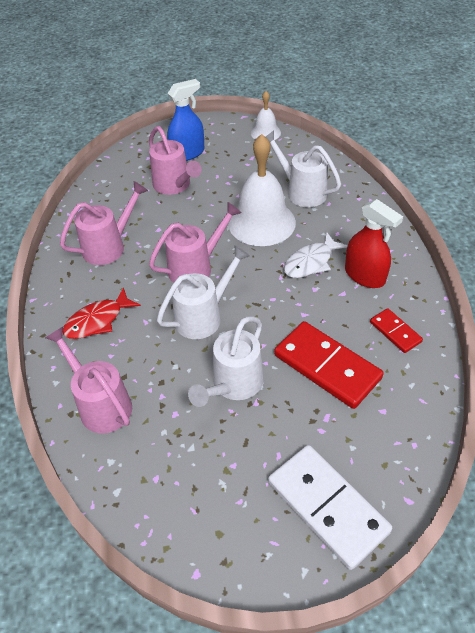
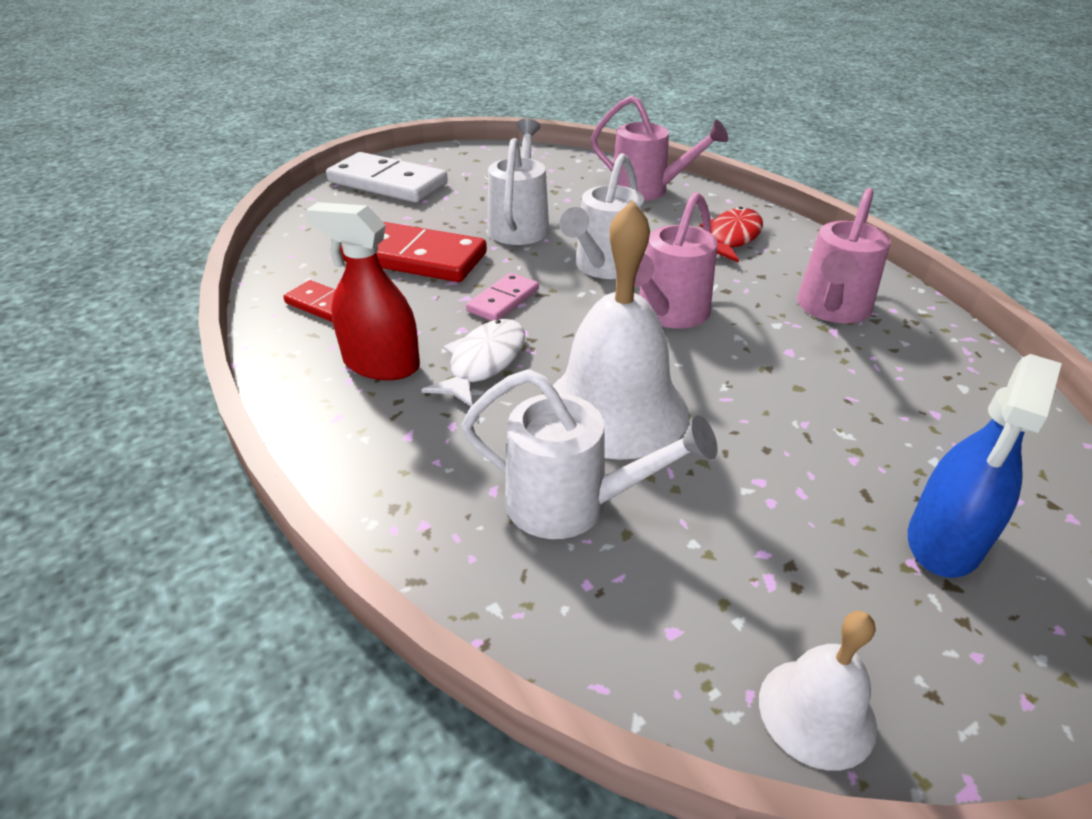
camera: 155 degrees right, 10 degrees down
pink watering can [149,126,202,195] -> none
none -> pink domino [466,273,539,321]

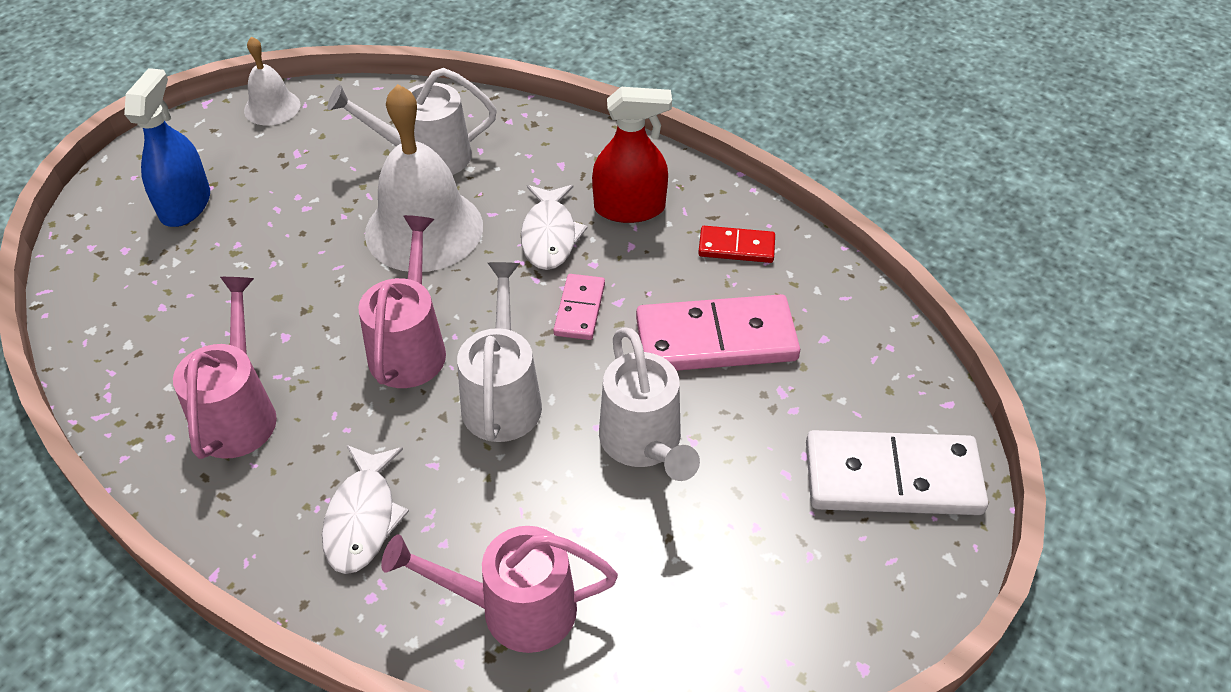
camera: 155 degrees right, 10 degrees up
red domino [340,222,487,282] -> pink domino [636,294,800,371]
red fish [700,207,763,263] -> white fish [322,445,409,574]

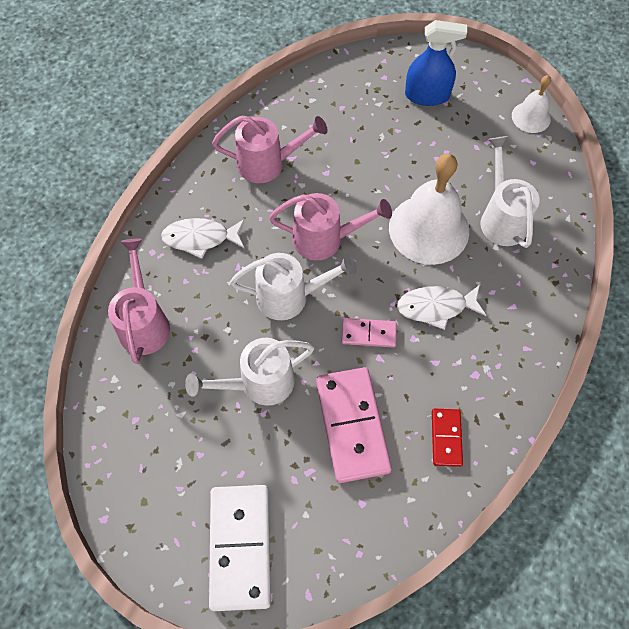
camera: 85 degrees right, 15 degrees up
red spray bottle [592,87,672,223] -> none

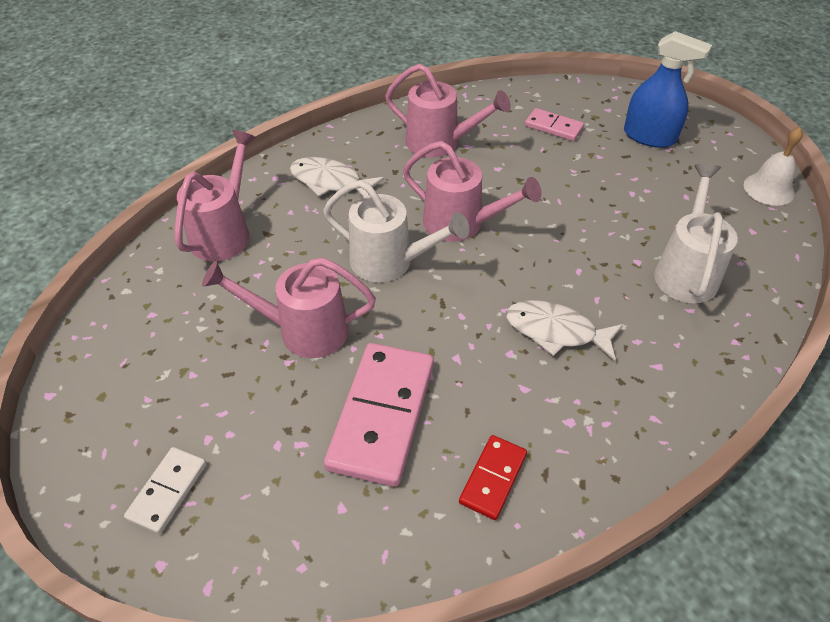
camera: 25 degrees right, 15 degrees down
white watering can [185,338,314,406] -> pink watering can [202,257,376,358]
white domino [209,485,271,611] -> white domino [124,447,207,534], size x0.52
pink domino [342,318,397,348] -> pink domino moved to [525,108,584,141]
white bell [389,154,469,265] -> none

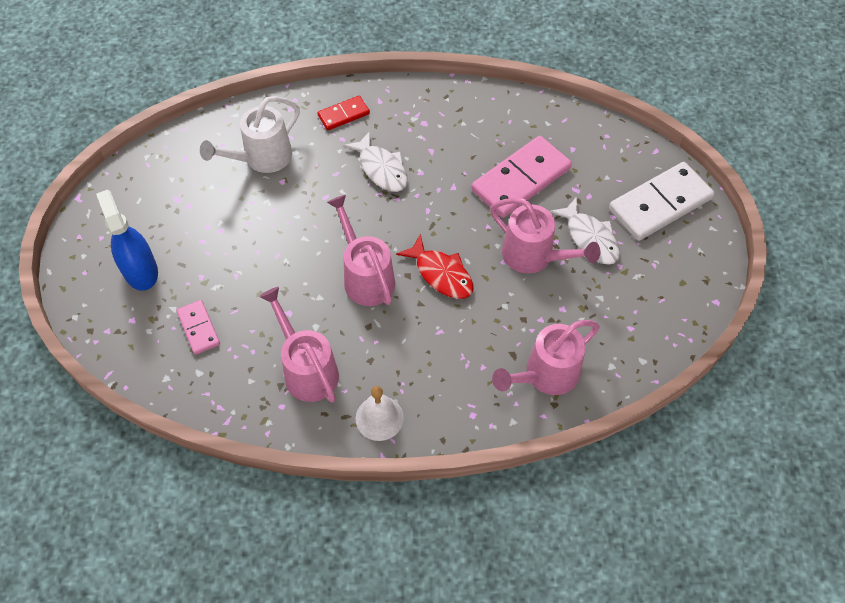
camera: 145 degrees left, 10 degrees up
white domino [124,447,207,534] -> white domino [609,162,714,241], size x1.92
white fish [290,157,384,197] -> white fish moved to [550,197,620,265]
white watering can [323,180,469,282] -> red fish [396,234,473,299]
red domino [459,435,527,520] -> red domino moved to [317,95,370,130]
white bell [744,128,803,206] -> white bell moved to [355,386,404,441]

